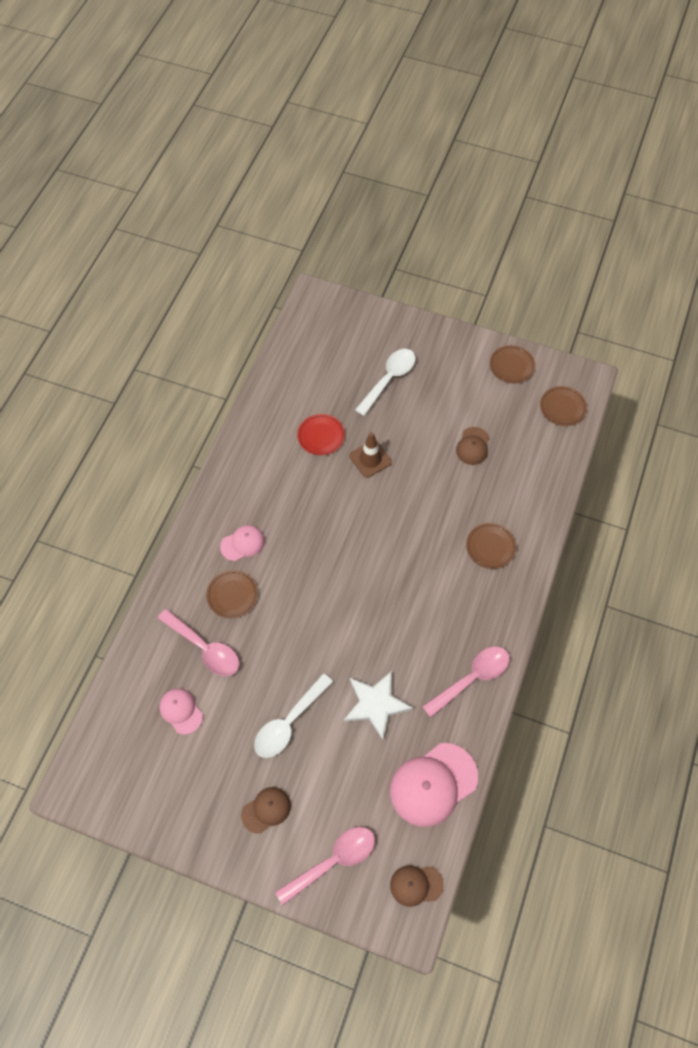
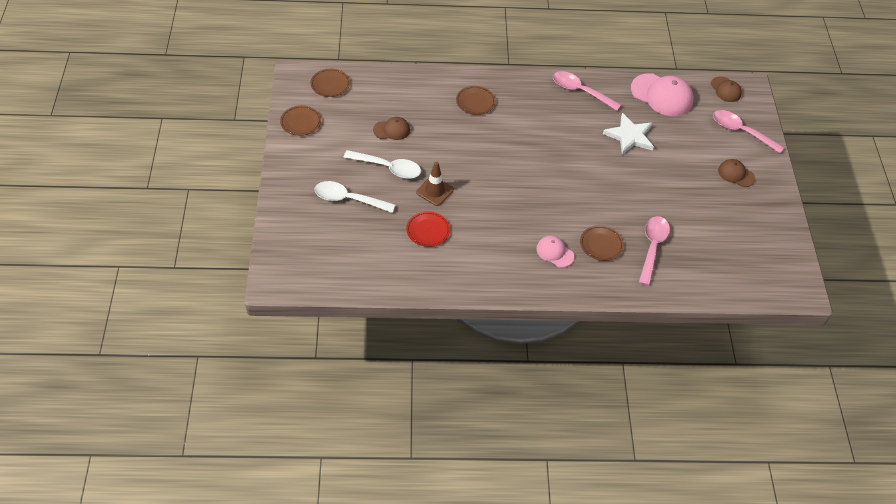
camera: 115 degrees left, 10 degrees down
pink cap [160,688,203,734] -> none
white spoon [254,673,333,758] -> white spoon moved to [343,150,421,179]

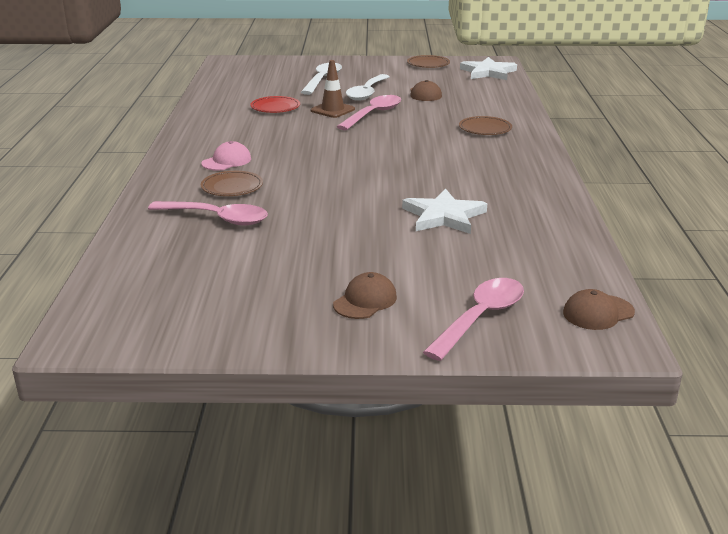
camera: 95 degrees right, 25 degrees down
brown plate [311,69,350,97] -> white star [460,57,517,80]
pink spoon [553,71,621,111] -> pink spoon moved to [337,95,401,130]
pink cap [631,73,694,116] -> none

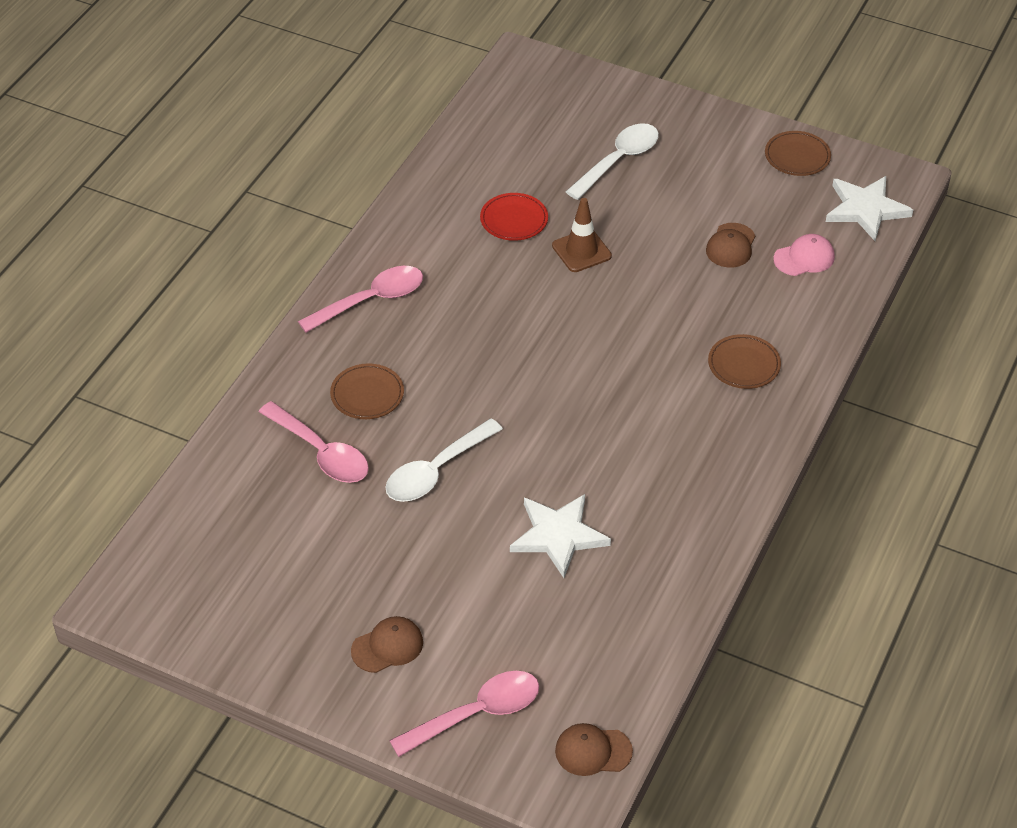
camera: 25 degrees right, 20 degrees up
pink cap [202,141,251,171] -> pink cap moved to [773,234,835,276]
pink spoon [337,95,401,130] -> pink spoon moved to [298,266,423,333]
white spoon [346,74,390,101] -> white spoon moved to [385,419,503,502]

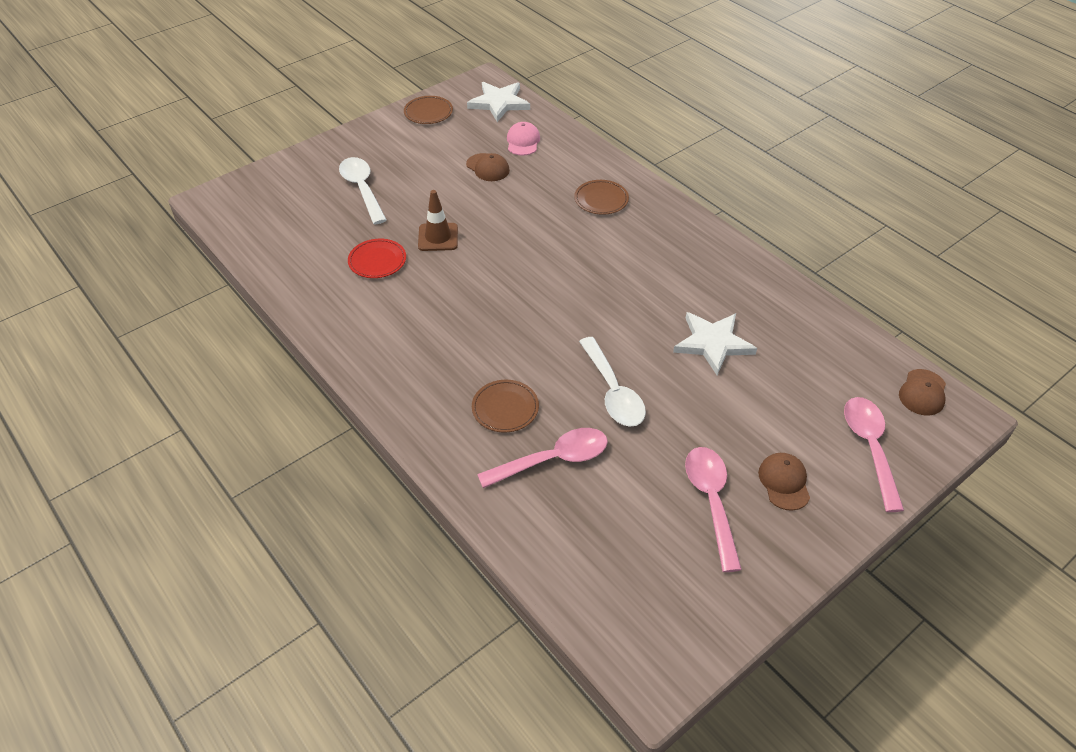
camera: 65 degrees left, 0 degrees up
pink spoon [298,266,423,333] -> pink spoon moved to [685,447,742,572]

